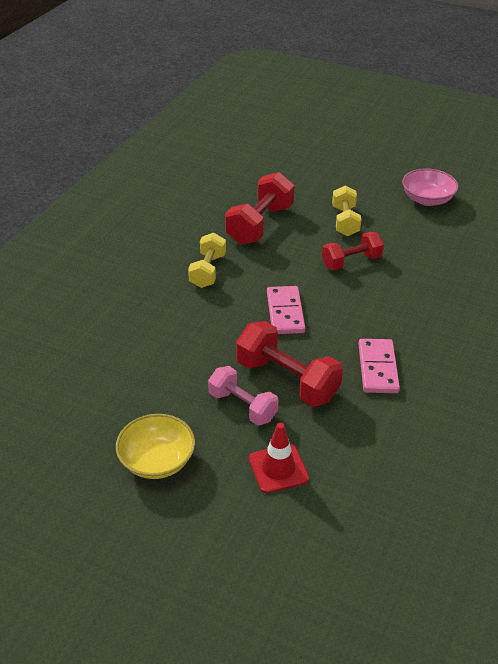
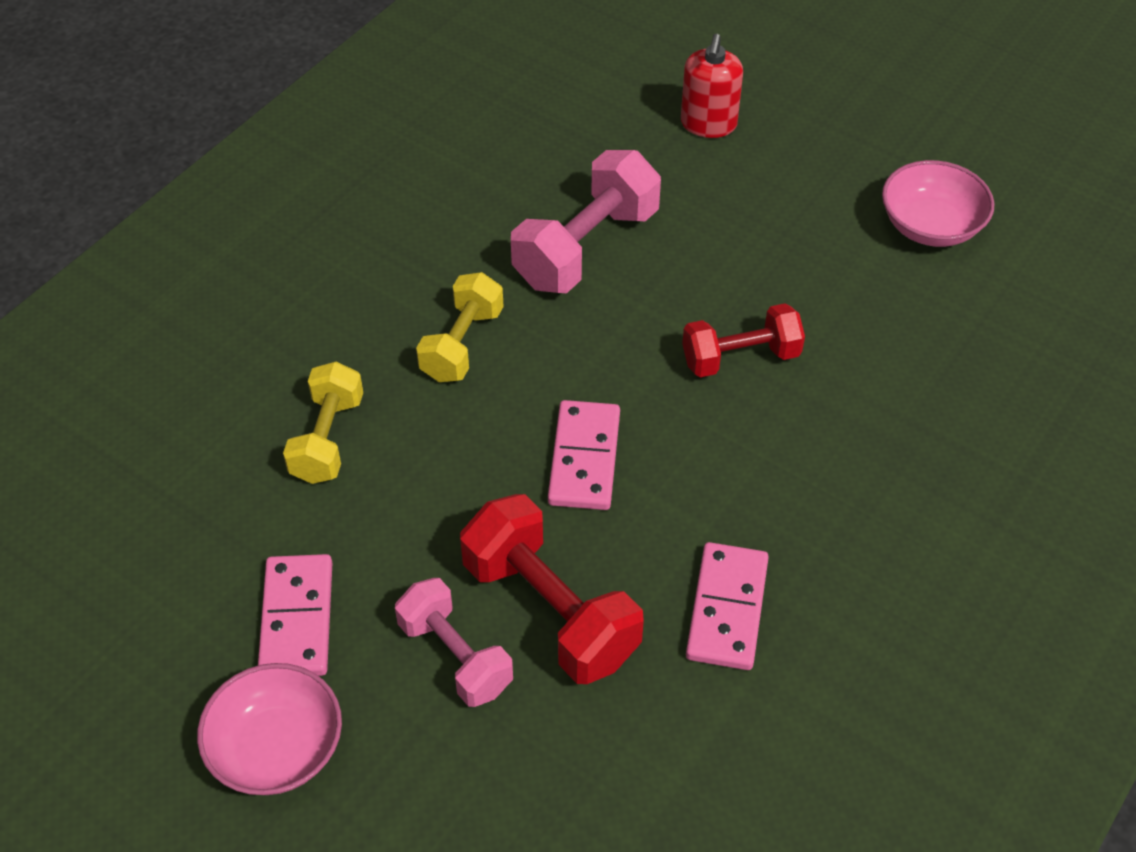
camera: 10 degrees right, 10 degrees up
yellow bowl [116,414,195,479] -> pink bowl [197,663,342,795]
red dumbbell [225,172,294,245] -> pink dumbbell [511,150,661,293]
red traffic cone [249,423,309,493] -> none
yellow dumbbell [332,185,361,236] -> yellow dumbbell moved to [283,362,363,484]
none -> pink domino [258,554,332,676]
none -> red soap dispenser [681,34,743,138]

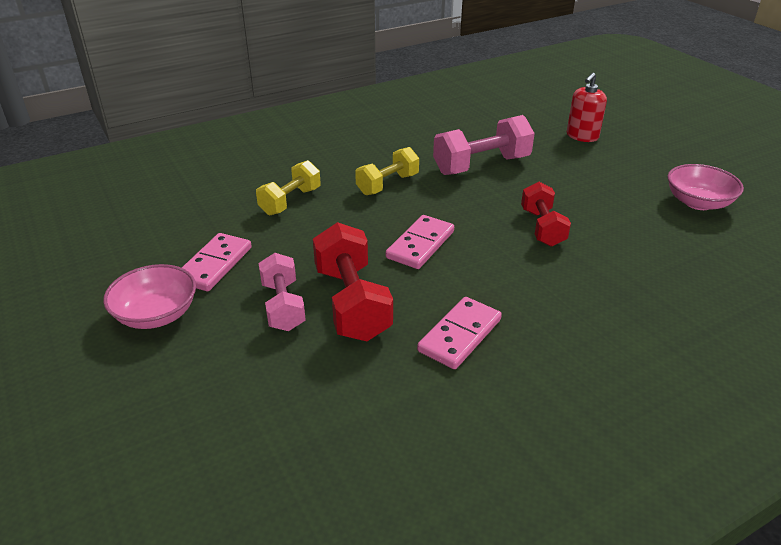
camera: 25 degrees right, 15 degrees down
red dumbbell [682,303,805,377] -> red dumbbell turned 75 degrees clockwise [521,182,571,247]

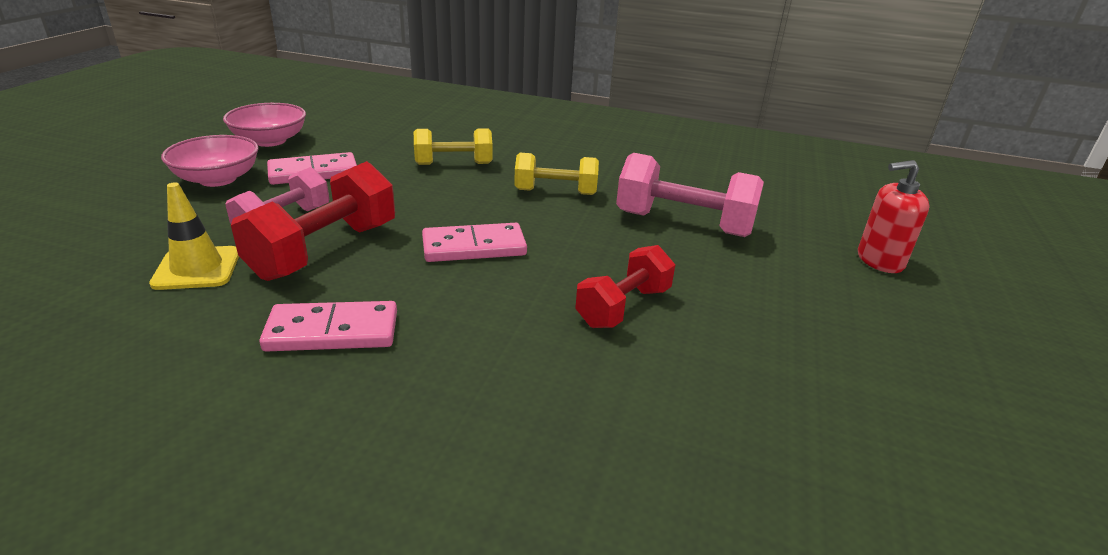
camera: 45 degrees right, 5 degrees down
pink bowl [668,164,744,210] -> pink bowl moved to [223,103,306,147]
none -> yellow traffic cone [149,182,239,290]

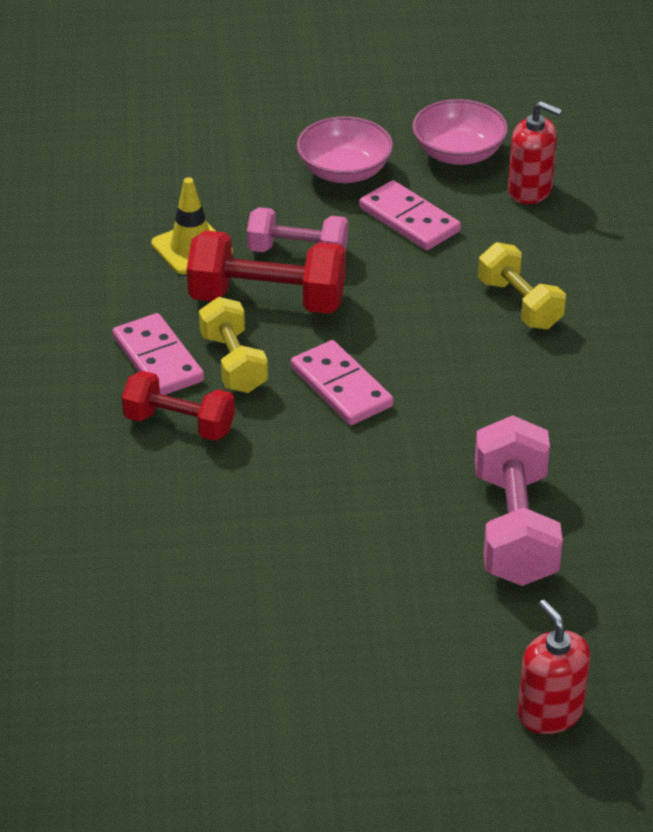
camera: 70 degrees right, 10 degrees up
yellow dumbbell [514,153,599,195] -> yellow dumbbell moved to [199,297,268,393]
red dumbbell [575,245,675,328] -> red dumbbell moved to [122,371,235,441]
none -> red soap dispenser [508,101,562,204]

